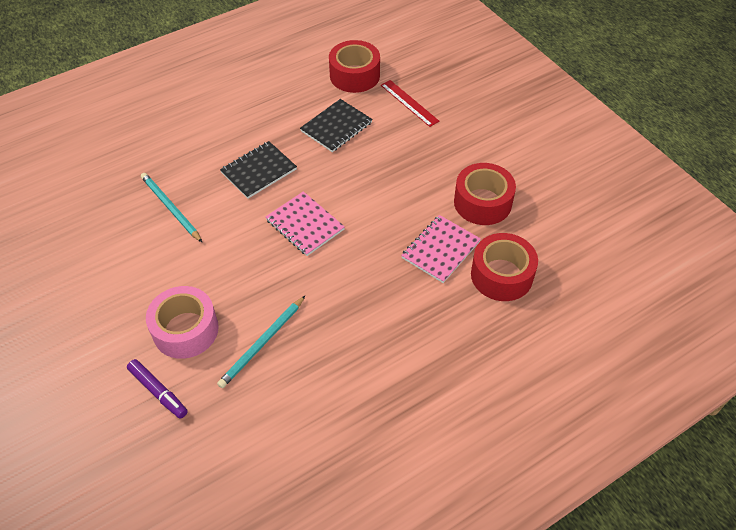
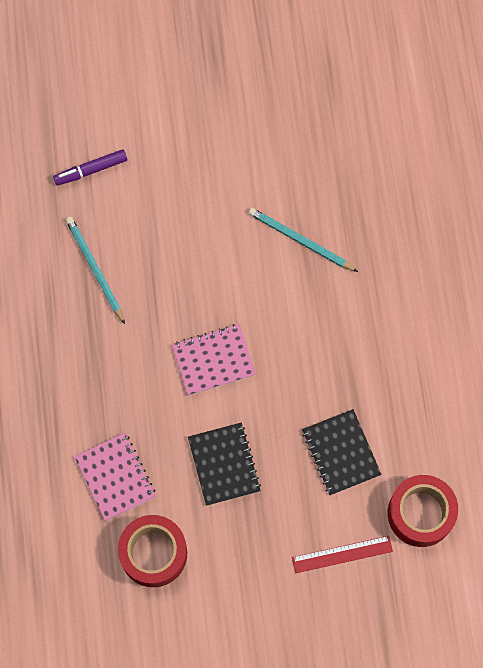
camera: 115 degrees right, 20 degrees up
turquoise pencil [141,173,202,242] -> turquoise pencil turned 135 degrees counterclockwise [248,208,358,272]
pink tape [146,286,219,359] -> none
black notebook [220,141,297,199] -> black notebook moved to [188,423,261,506]
red tape [471,233,538,301] -> none

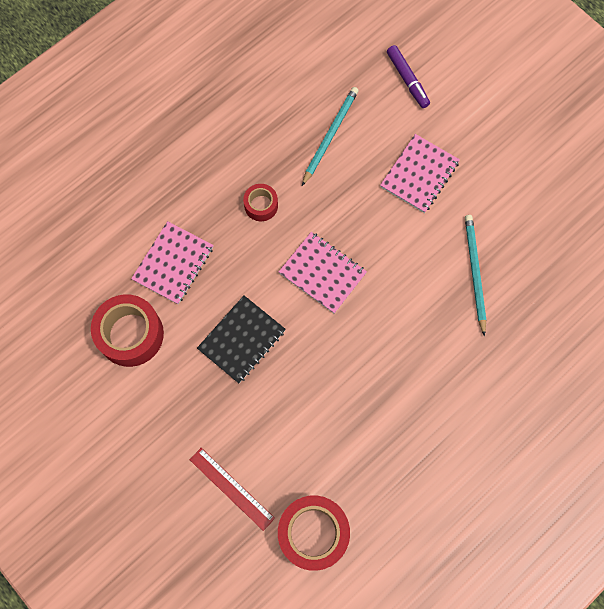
camera: 55 degrees right, 0 degrees up
purple marker [53,149,127,186] -> purple marker turned 150 degrees counterclockwise [387,45,430,108]
black notebook [302,409,382,495] -> none
none -> red tape [243,184,278,221]
none -> pink notebook [380,134,460,213]

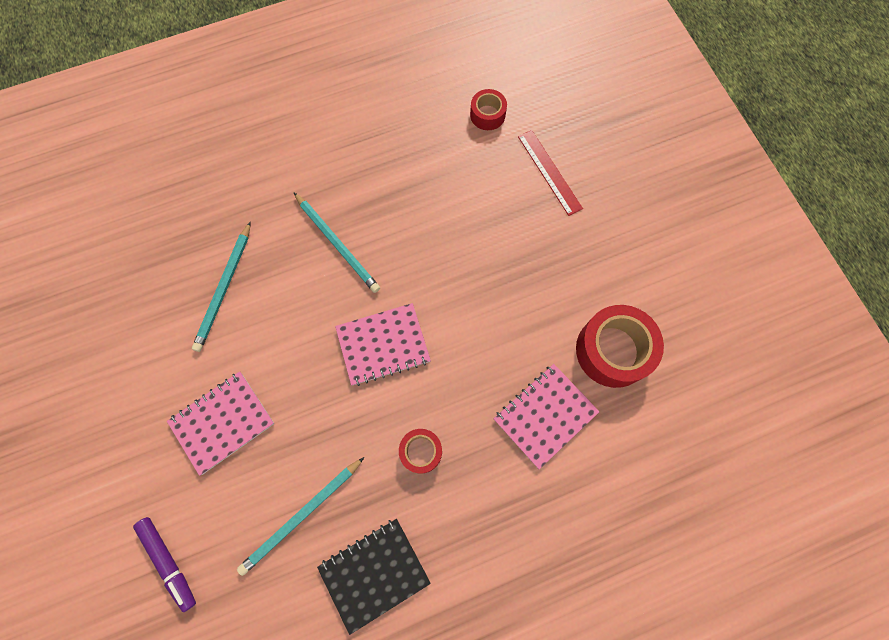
camera: 160 degrees left, 0 degrees up
black notebook [197,296,286,383] -> black notebook moved to [317,519,431,635]
red tape [278,496,350,571] -> red tape [470,89,507,130], size x0.54
pink notebook [279,232,367,314] -> pink notebook turned 75 degrees counterclockwise [335,303,431,386]
purple marker [387,45,430,108] -> purple marker turned 150 degrees clockwise [133,517,196,612]
none -> turquoise pencil [294,193,380,293]

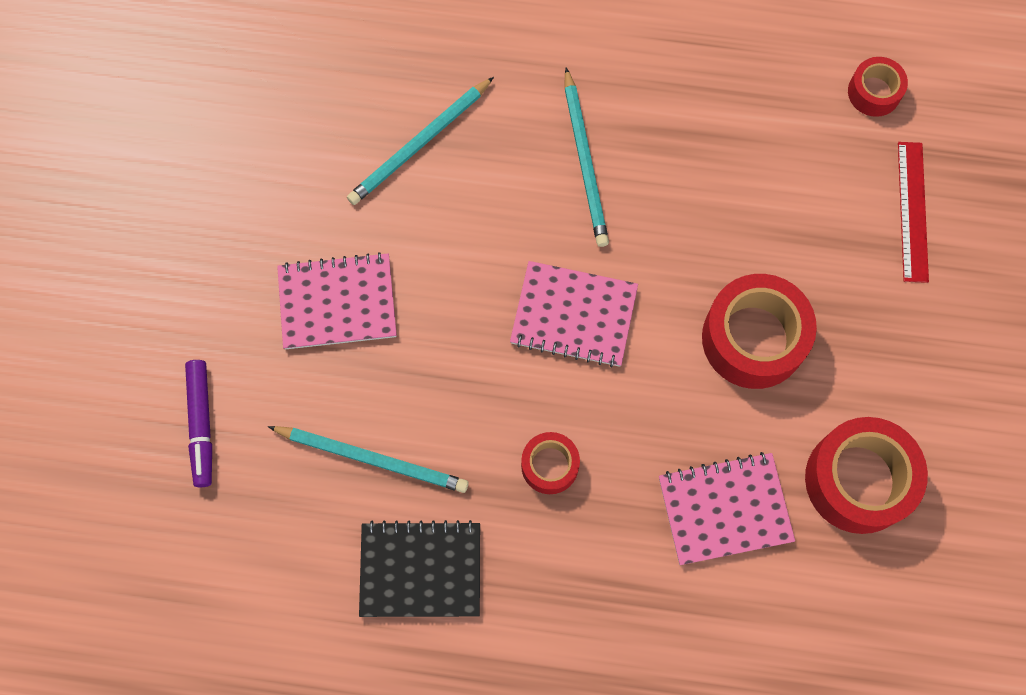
camera: 30 degrees right, 0 degrees up
turquoise pencil [237,457,364,576] -> turquoise pencil turned 150 degrees counterclockwise [268,426,469,493]
none -> red tape [702,274,817,389]

